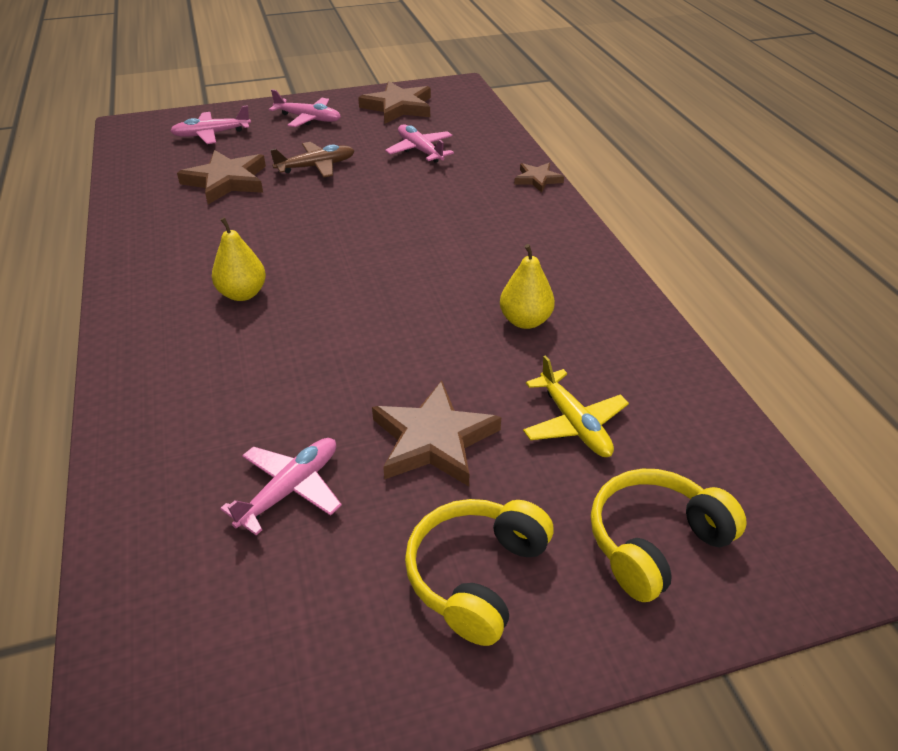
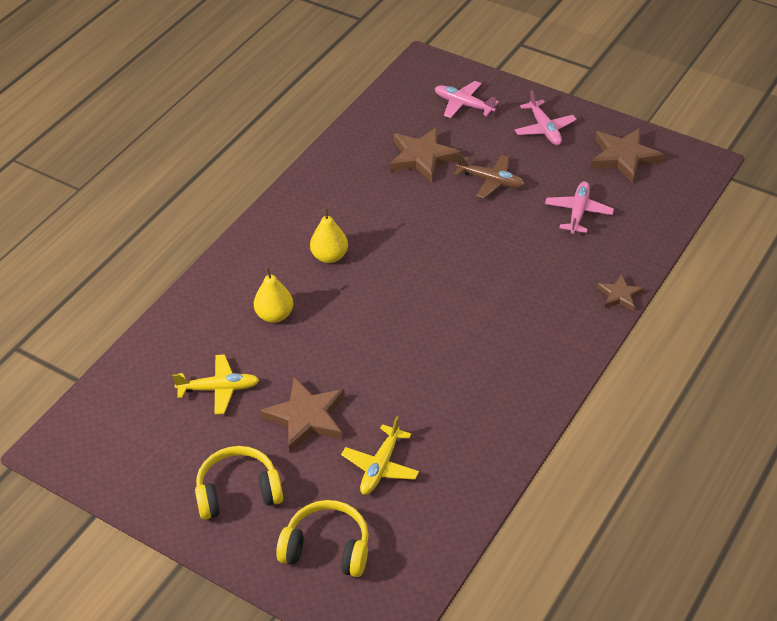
camera: 50 degrees right, 5 degrees up
pink plane [220,438,342,535] -> yellow plane [172,354,259,415]
yellow pear [500,244,555,329] -> yellow pear moved to [254,267,293,323]

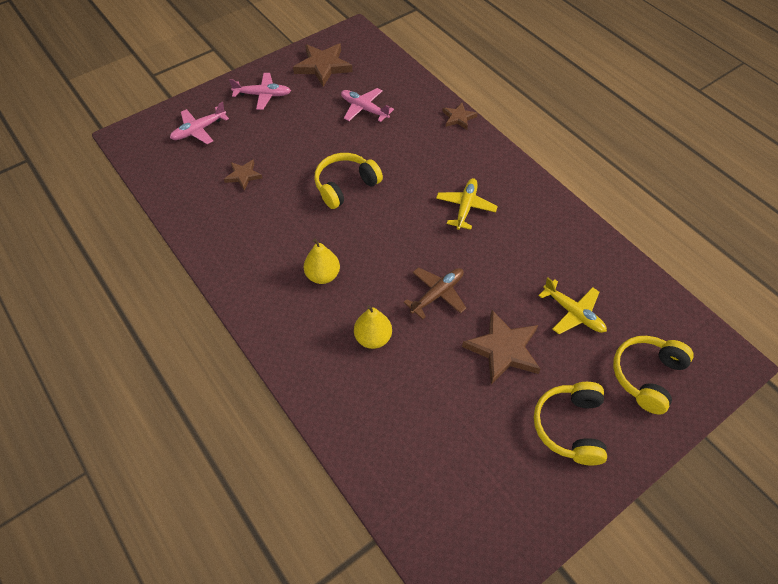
camera: 70 degrees left, 10 degrees up
yellow plane [172,354,259,415] -> yellow plane moved to [436,178,498,230]
brown star [389,127,461,183] -> brown star [224,159,262,190], size x0.57
brown plane [454,154,525,199] -> brown plane moved to [404,267,466,319]
none -> yellow headphones [314,153,383,209]

